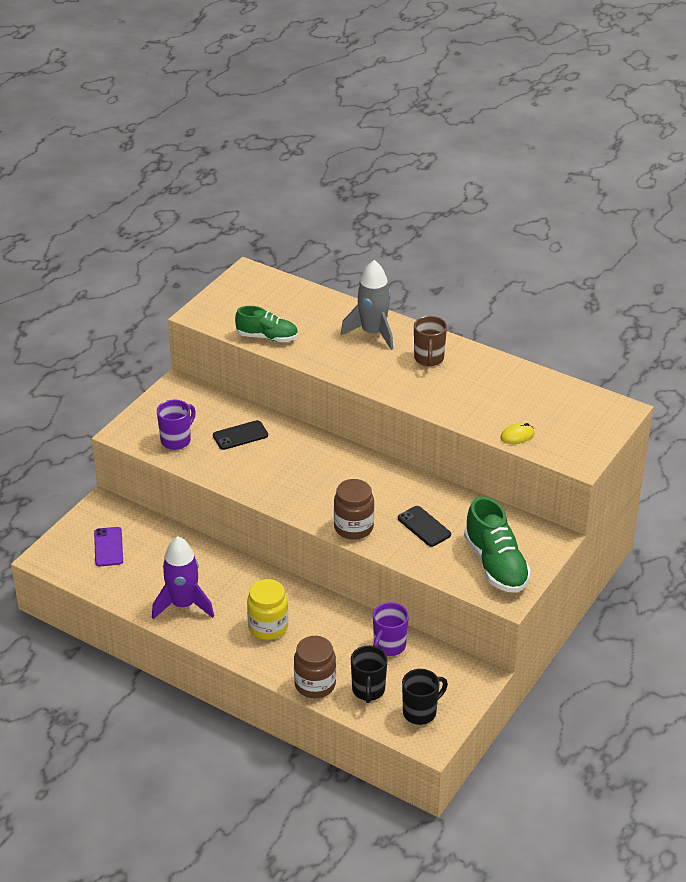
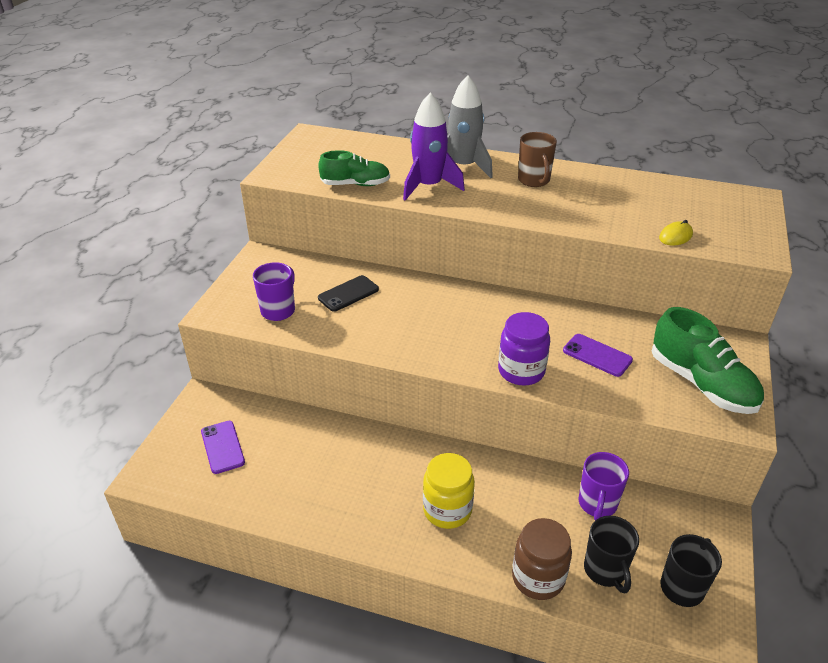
camera: 15 degrees left, 0 degrees up
purple rocket [152,536,214,619] -> purple rocket moved to [403,92,465,201]
brown jar [334,479,374,540] -> purple jar [498,312,550,386]
black phone [398,506,451,547] -> purple phone [563,334,633,377]

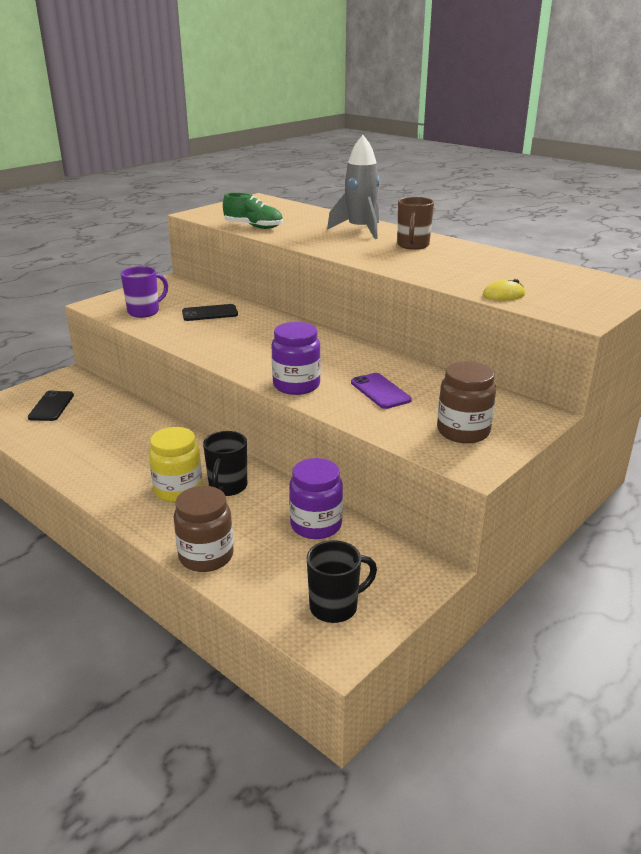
camera: 25 degrees right, 10 degrees down
purple phone [201,421,245,474] -> black phone [28,391,74,421]
purple rocket [403,92,465,201] -> none
purple mug [579,452,629,520] -> purple jar [289,458,343,539]
black mug [584,516,639,593] -> black mug moved to [203,431,247,496]
green shoe [652,307,764,414] -> brown jar [437,361,496,443]

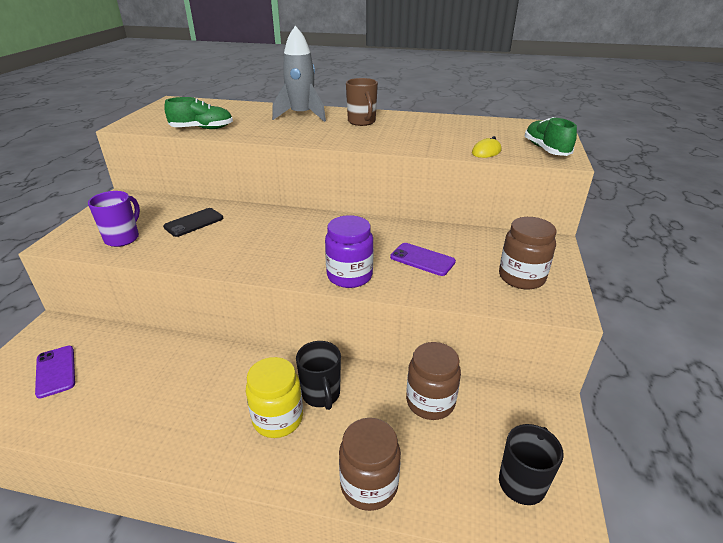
camera: 30 degrees left, 5 degrees up
black phone [28,391,74,421] -> purple phone [35,346,75,398]
purple jar [289,458,343,539] -> brown jar [406,342,461,420]
none -> green shoe [525,117,577,156]

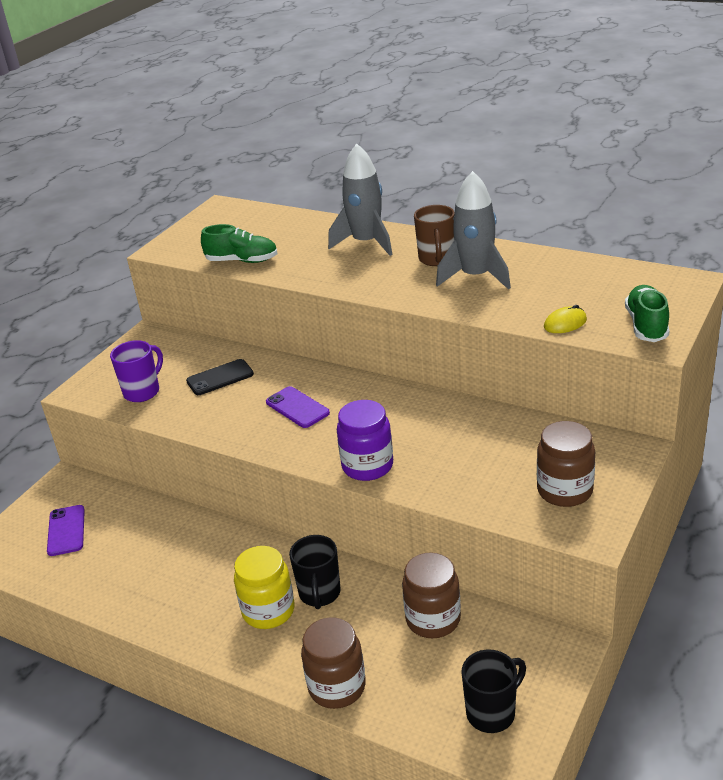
camera: 20 degrees right, 0 degrees up
purple phone [390,243,456,276] -> purple phone moved to [266,386,330,428]
none -> grey rocket [436,171,511,290]

